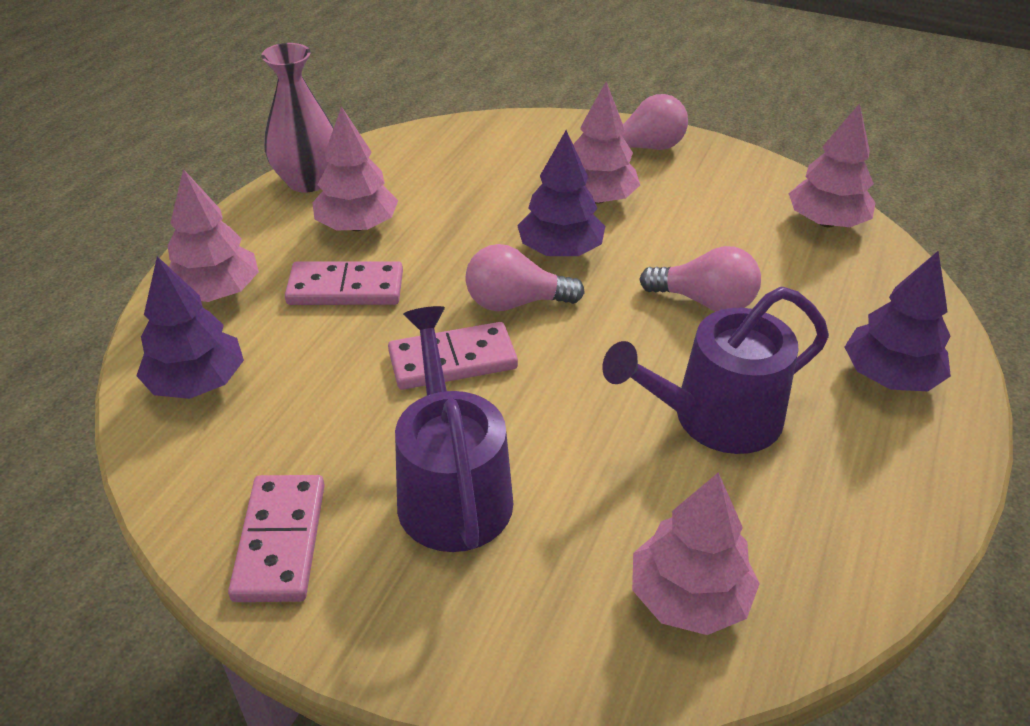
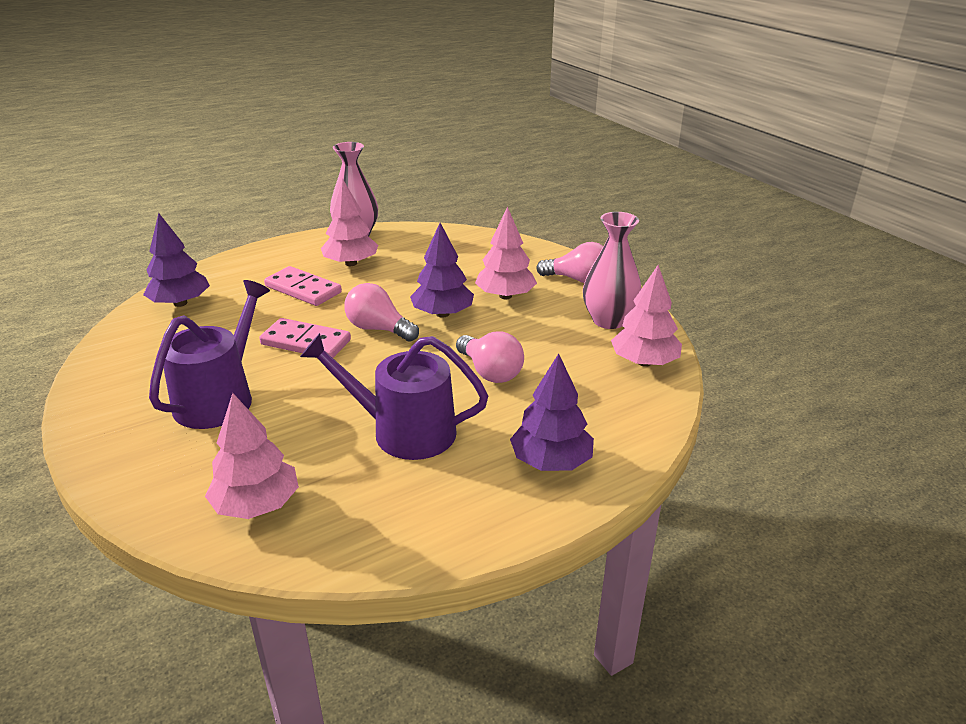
camera: 35 degrees right, 10 degrees down
pink tree [167,169,259,302] -> none
pink domino [228,475,325,602] -> none
none -> pink vase [583,212,641,329]

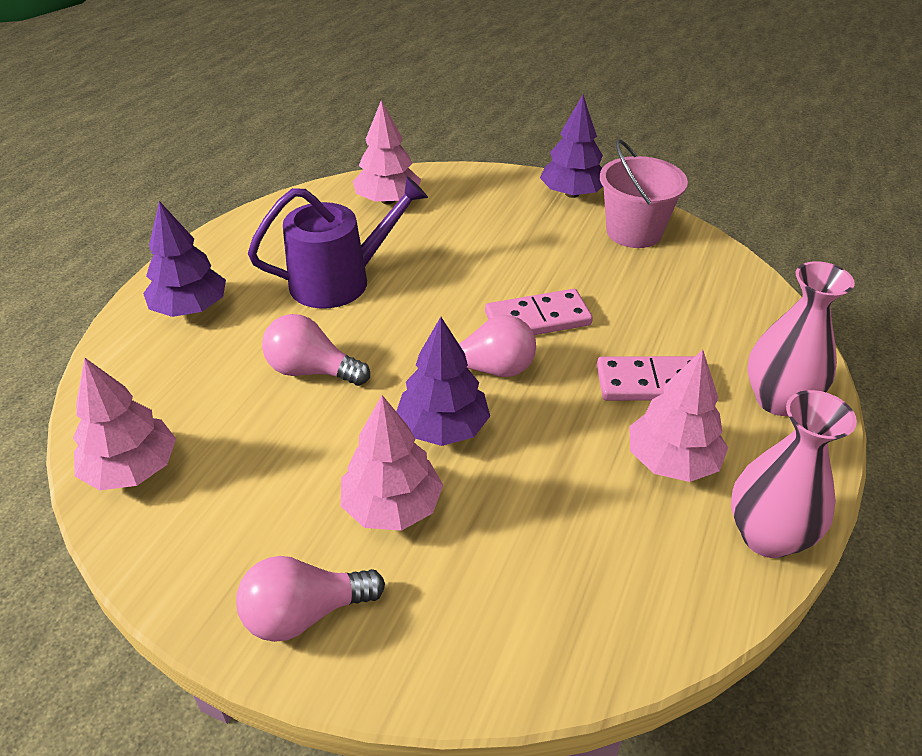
camera: 145 degrees right, 10 degrees up
purple tree [143,213,210,307] -> purple tree moved to [540,95,603,198]
purple watering can [149,280,270,429] -> none
pink vase [583,212,641,329] -> pink vase moved to [748,261,855,416]
none -> pink bucket [600,139,688,248]

